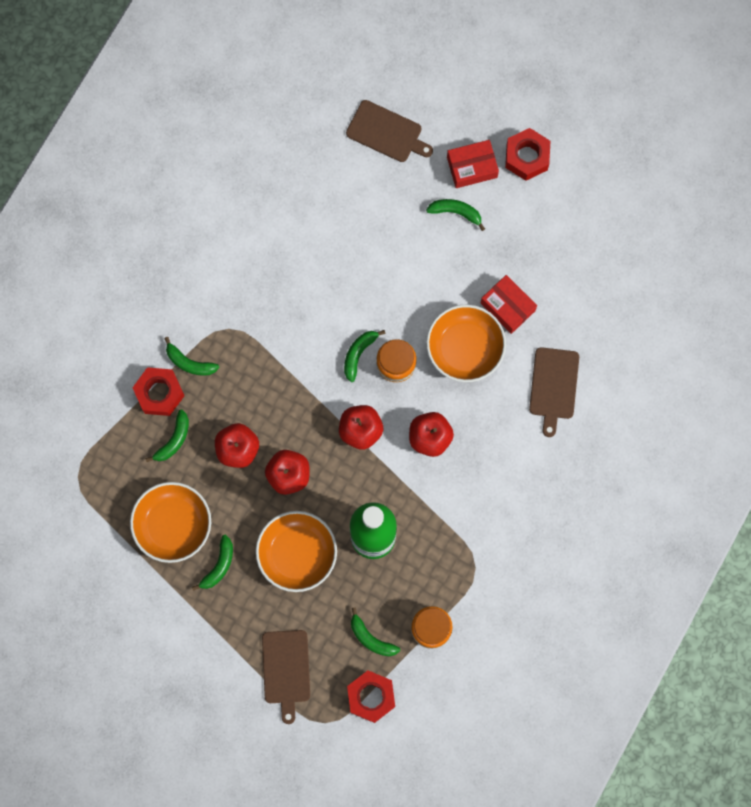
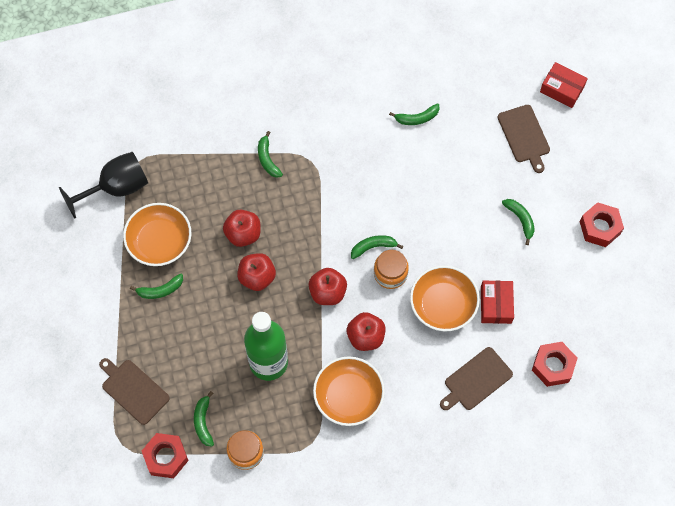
camera: 45 degrees right, 10 degrees down
red nut [133,367,185,416] -> red nut moved to [532,342,577,387]
green banana [145,409,189,462] -> green banana moved to [389,103,439,125]
orange bowl [256,511,337,592] -> orange bowl moved to [313,356,385,426]
brown cutting board [262,630,310,724] -> brown cutting board turned 90 degrees clockwise [99,358,170,425]
red box [447,140,499,188] -> red box moved to [540,62,588,108]
none -> black goblet [59,152,148,218]

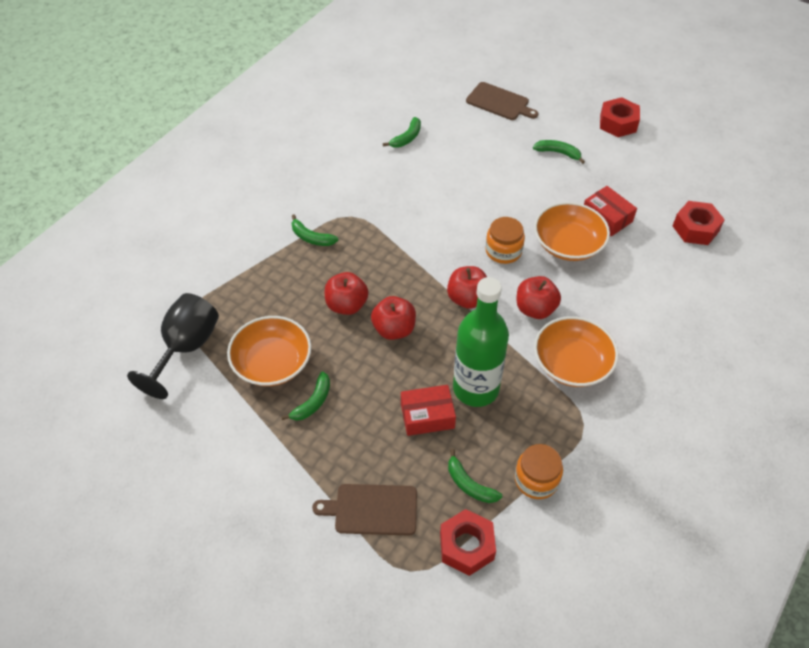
camera: 40 degrees left, 15 degrees down
green banana [351,235,403,259] -> none
brown cutting board [440,347,513,410] -> none
red box [540,62,588,108] -> red box moved to [401,385,456,436]

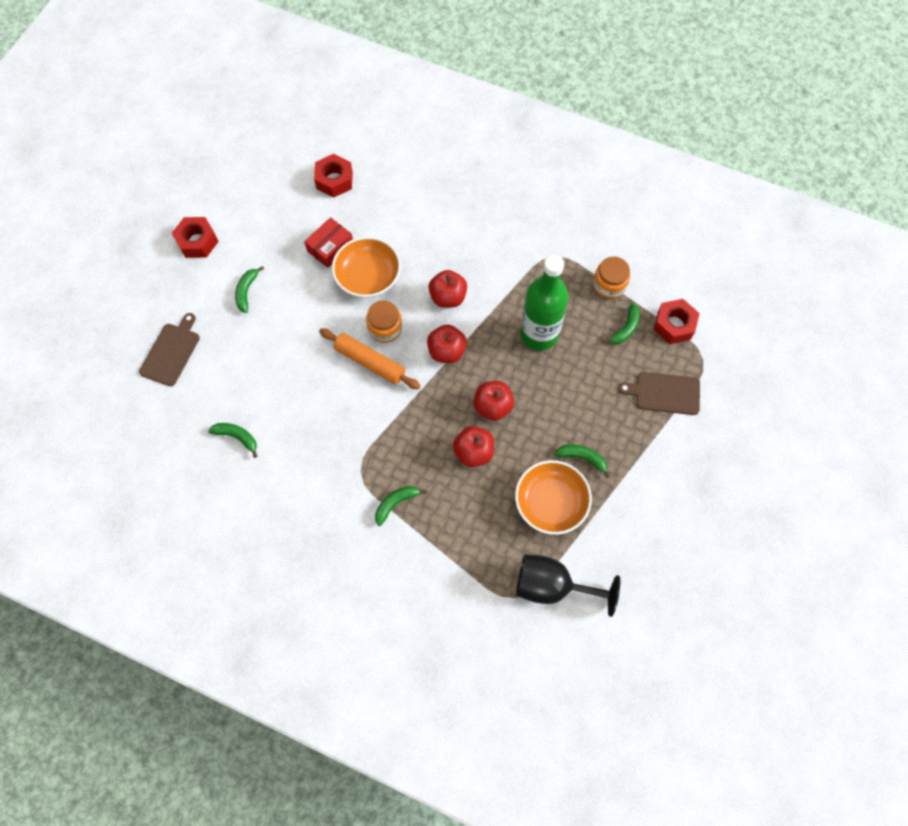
camera: 100 degrees left, 15 degrees up
green banana [292,214,338,246] -> green banana turned 150 degrees counterclockwise [375,486,427,526]
brown cutting board [312,484,417,536] -> brown cutting board turned 105 degrees clockwise [618,372,700,415]
red box [401,385,456,436] -> none
orange bowl [534,316,619,387] -> none
none -> orange rolling pin [319,328,421,389]

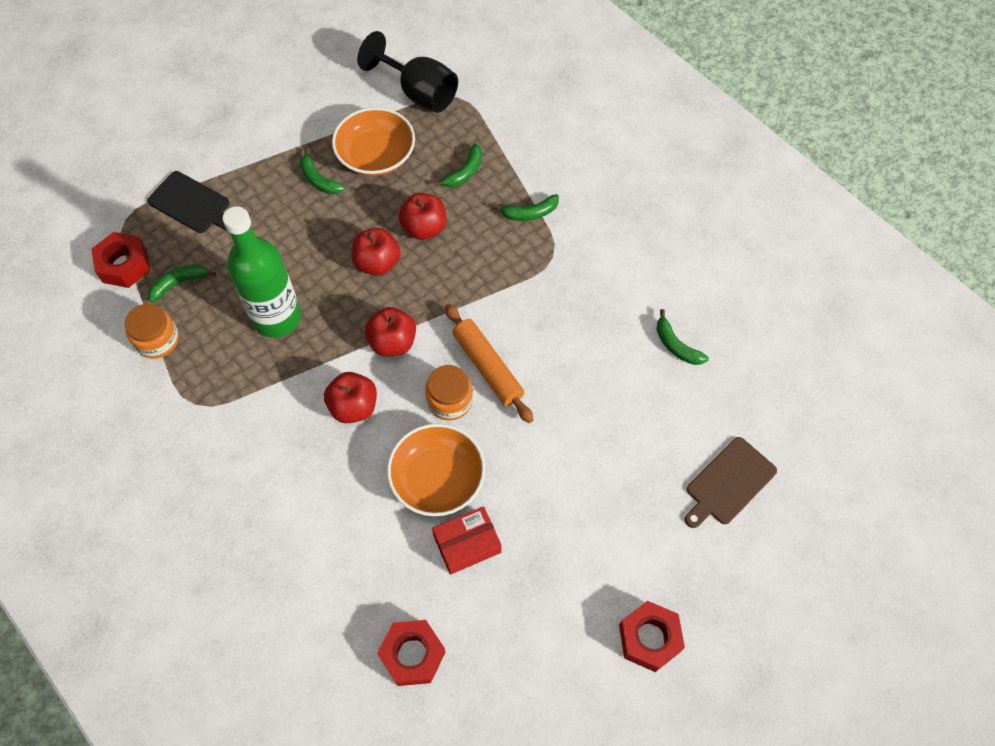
camera: 155 degrees left, 5 degrees down
green banana [235,266,264,313] -> green banana moved to [434,144,482,187]
brown cutting board [618,372,700,415] -> black cutting board [147,171,230,233]

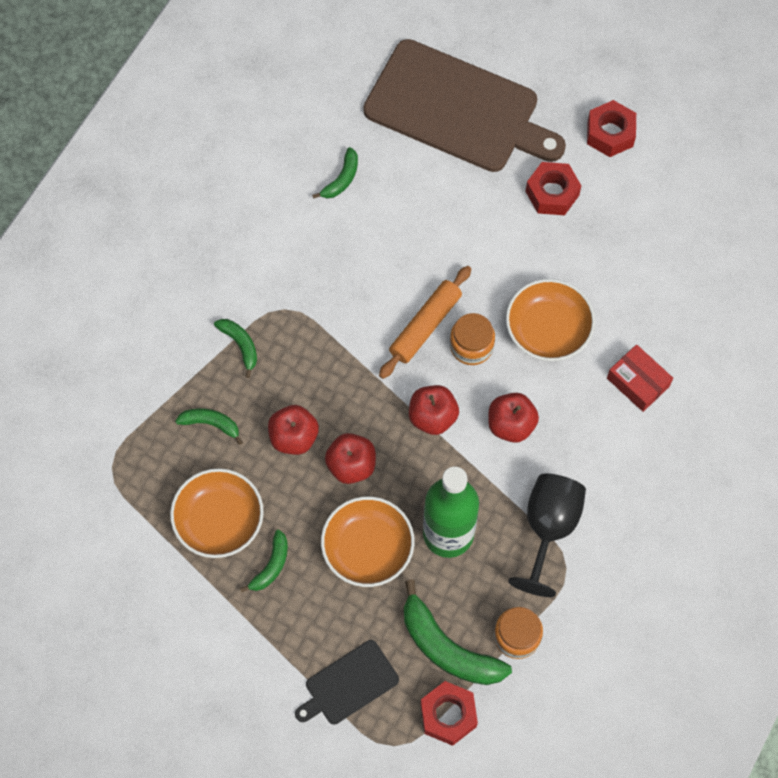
camera: 110 degrees left, 5 degrees up
black cutting board [147,171,230,233] -> black cutting board turned 135 degrees counterclockwise [295,640,399,725]
green banana [148,264,216,302] -> green banana [404,579,512,685], size x1.86
black goblet [357,31,458,113] -> black goblet moved to [508,474,586,597]
red nut [377,620,445,686] -> red nut moved to [525,162,581,215]
red box [432,506,502,575] -> red box moved to [607,344,673,412]
brown cutting board [685,437,777,528] -> brown cutting board [363,39,566,172], size x2.13
none -> orange bowl [321,497,415,587]

